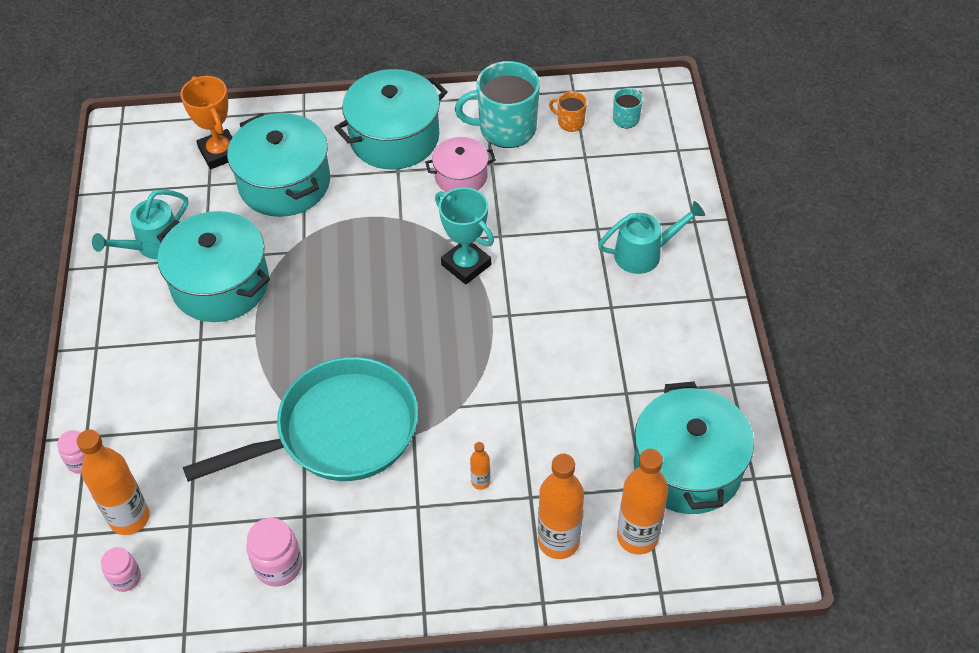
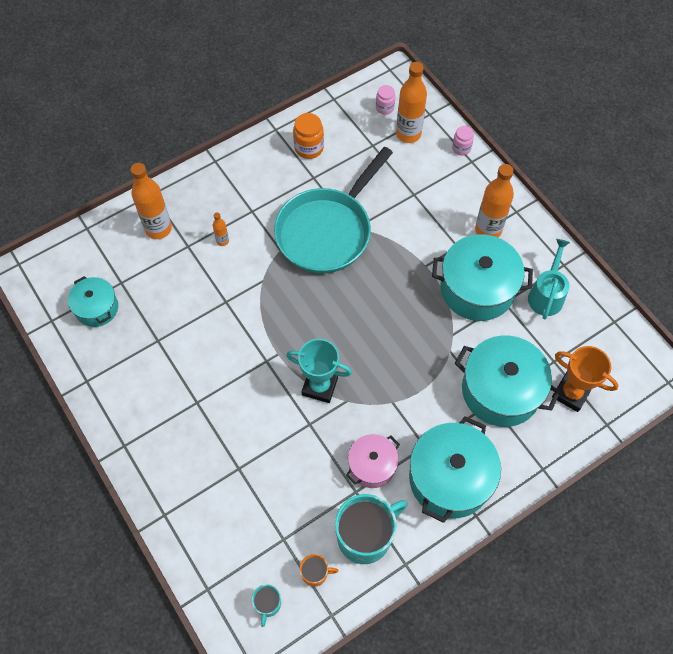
camera: 150 degrees right, 10 degrees up
pink jar [246,518,302,586] -> orange jar [293,113,324,159]
turquoise watering can [598,201,705,274] -> none
orange bottle [617,449,668,555] -> orange bottle moved to [475,164,514,238]
turquoise pot [634,382,754,514] -> turquoise pot [68,276,118,327], size x0.57

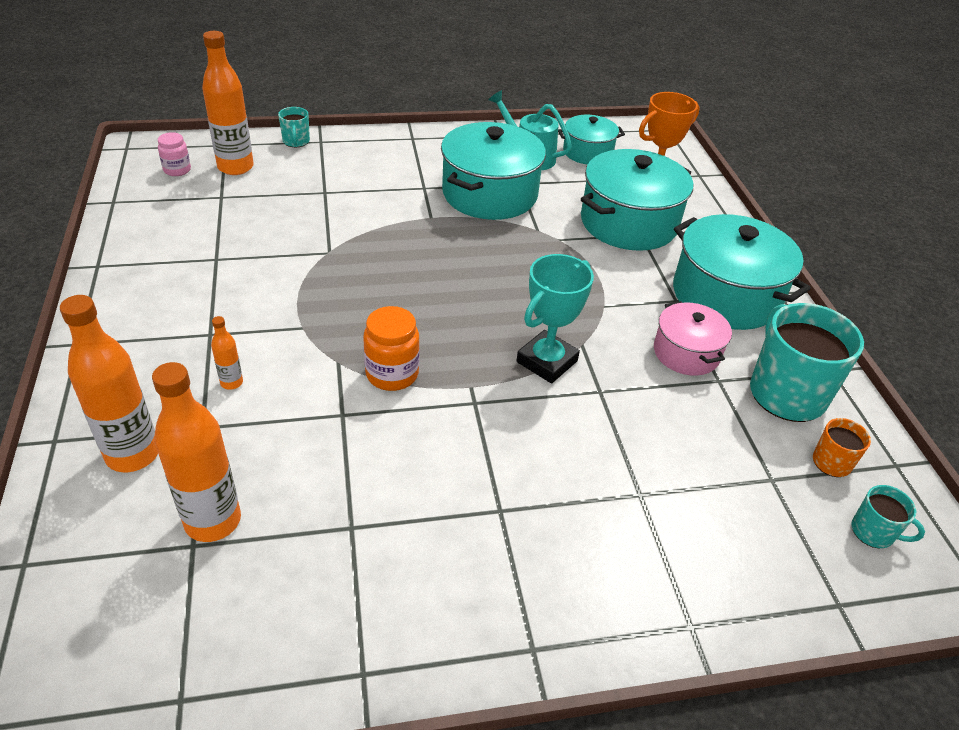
camera: 70 degrees left, 20 degrees down
turquoise pot [68,276,118,327] -> turquoise pot moved to [558,115,625,165]
turquoise pan [274,147,393,274] -> none
orange jar [293,113,324,159] -> orange jar moved to [363,306,420,391]
pink jar [452,126,474,155] -> turquoise mug [278,107,310,147]
orange bottle [475,164,514,238] -> orange bottle moved to [152,362,241,542]

